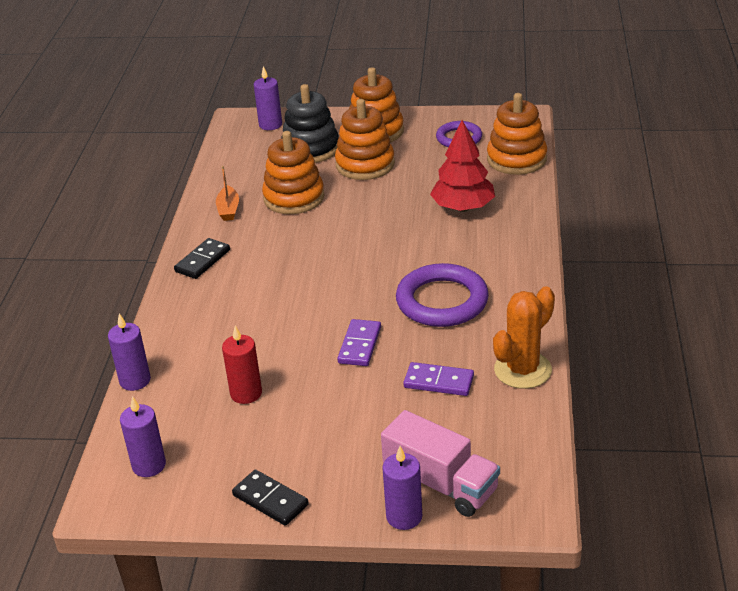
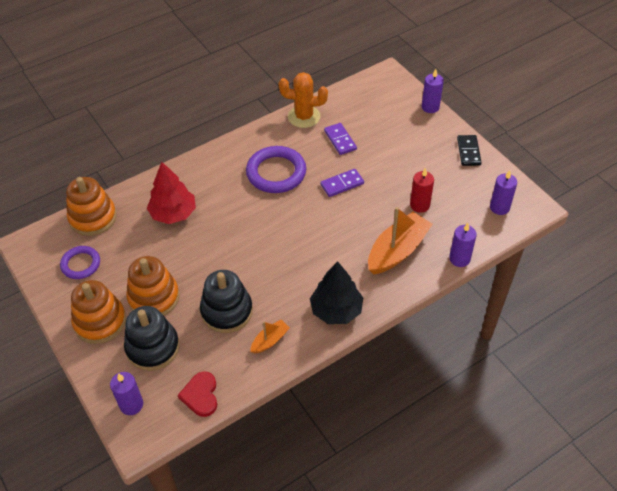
camera: 130 degrees left, 15 degrees up
black domino [174,238,230,279] -> black tree [310,261,363,324]
orange stacking toy [262,131,324,214] -> black stacking toy [200,270,253,333]
pink truck [381,410,500,517] -> none
none -> red heart [178,372,217,417]
none -> orange boat [368,207,433,275]

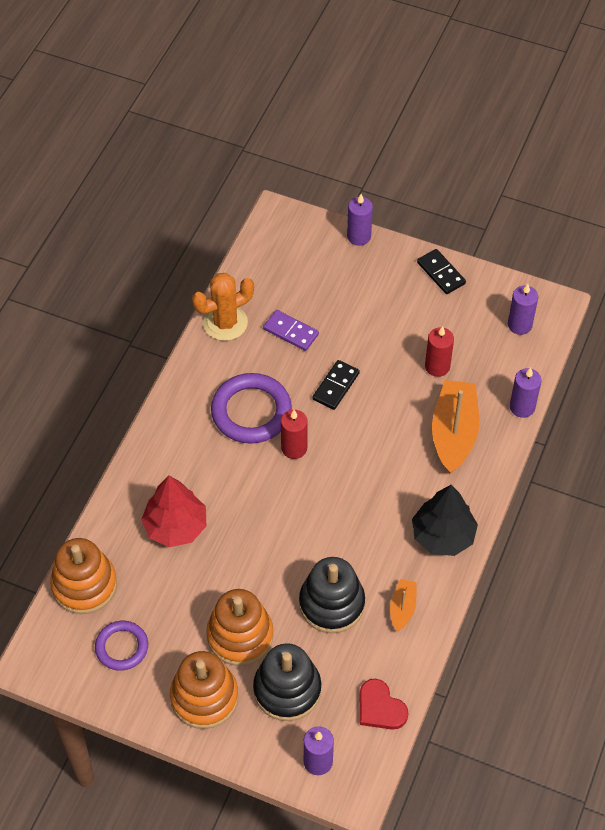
camera: 35 degrees left, 5 degrees up
purple domino [320,169,364,197] -> black domino [312,360,360,410]
none -> red candle [281,410,308,459]

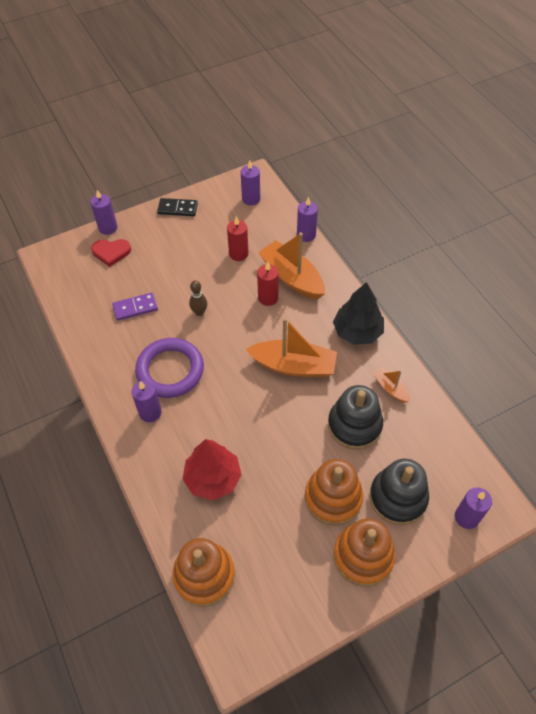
camera: 50 degrees left, 0 degrees up
purple ring [95,621,148,671] -> none
orange cactus [192,273,254,341] -> none
red candle [281,410,308,459] -> red candle moved to [257,262,279,306]
black domino [312,360,360,410] -> brown bowling pin [189,280,207,316]
red heart [360,679,409,730] -> red heart moved to [91,239,131,267]
none -> purple candle [131,380,162,422]
none -> orange boat [246,318,337,377]

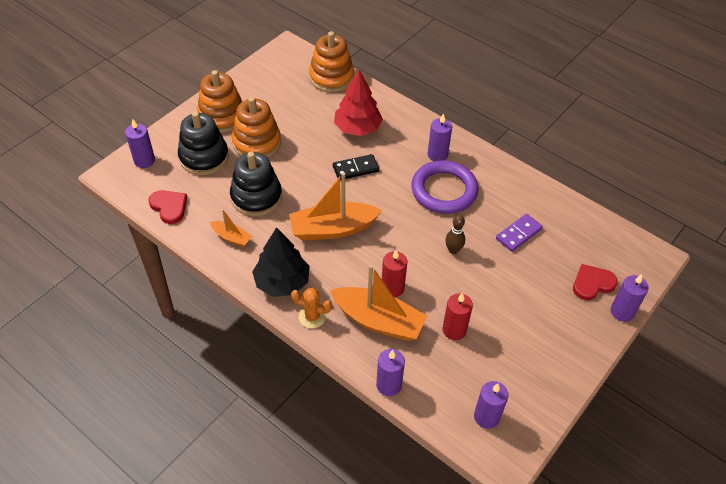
camera: 155 degrees right, 5 degrees down
black domino [157,198,198,216] -> black domino moved to [333,154,379,180]
none -> red heart [149,190,187,224]
none -> orange cactus [291,288,332,328]

